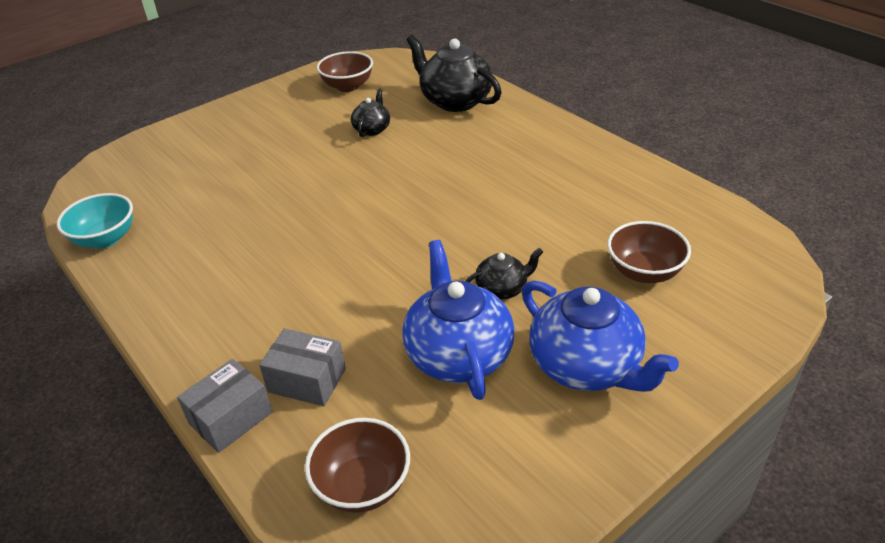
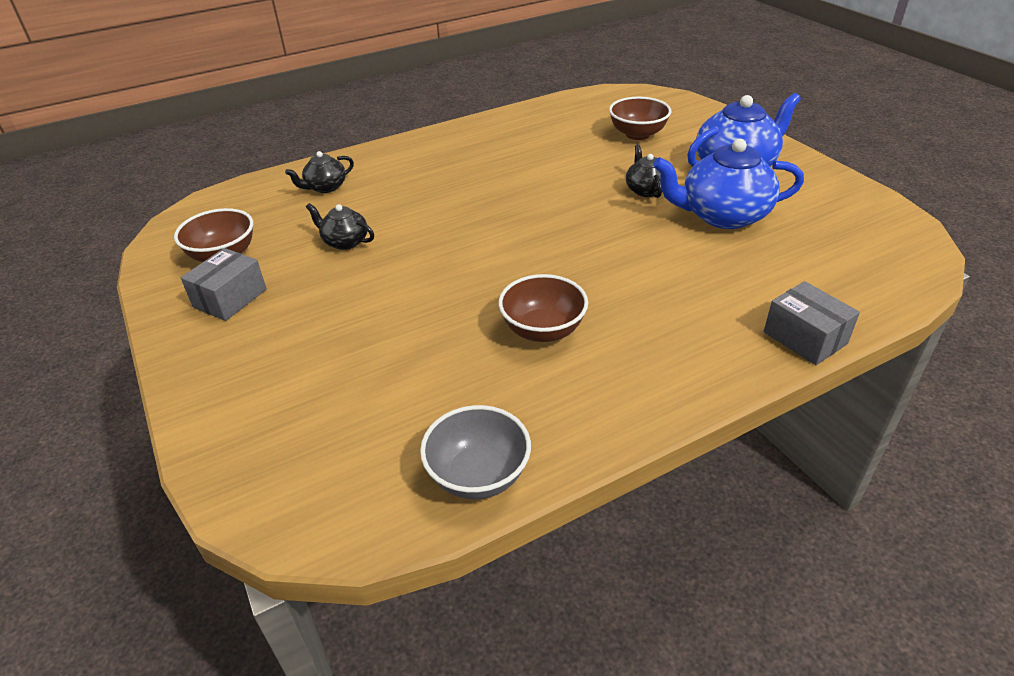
camera: 80 degrees left, 0 degrees up
turquoise bowl [57,193,133,248] -> grey bowl [420,405,531,499]
grey box [259,328,346,406] -> grey box moved to [181,248,267,321]
brown bowl [305,418,410,513] -> brown bowl moved to [499,274,588,342]
black teapot [407,35,501,112] -> black teapot [285,151,354,193], size x0.52

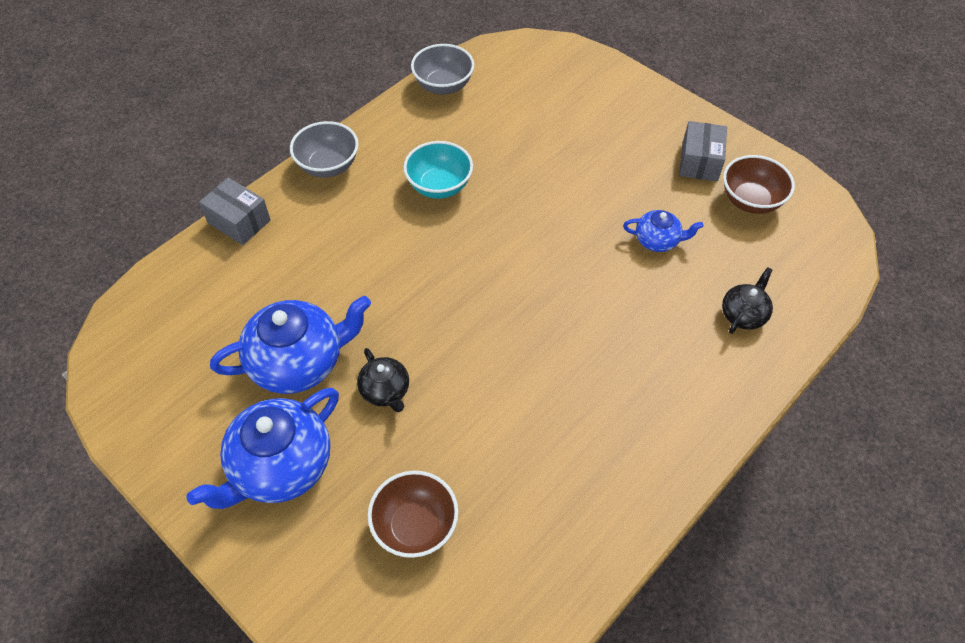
camera: 160 degrees right, 15 degrees up
black teapot [306,203,374,250] -> blue teapot [623,210,703,252]
brown bowl [499,274,588,342] -> turquoise bowl [403,141,473,199]
none -> grey bowl [290,121,359,178]

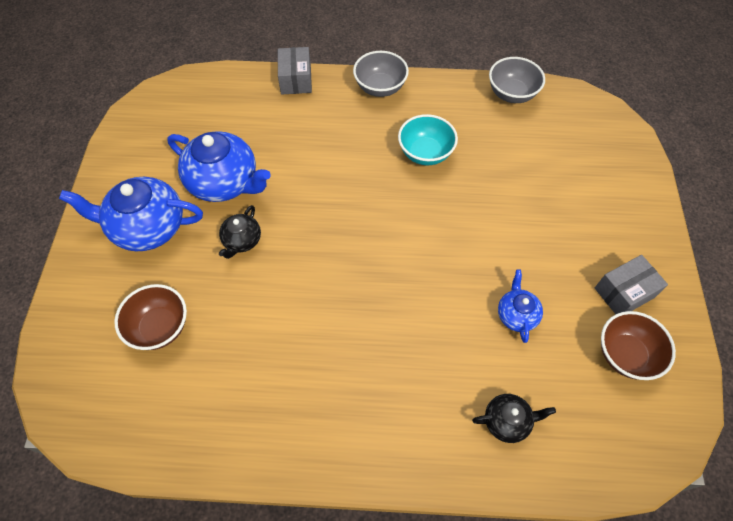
camera: 50 degrees right, 5 degrees up
blue teapot [623,210,703,252] -> blue teapot turned 150 degrees counterclockwise [498,269,543,343]

